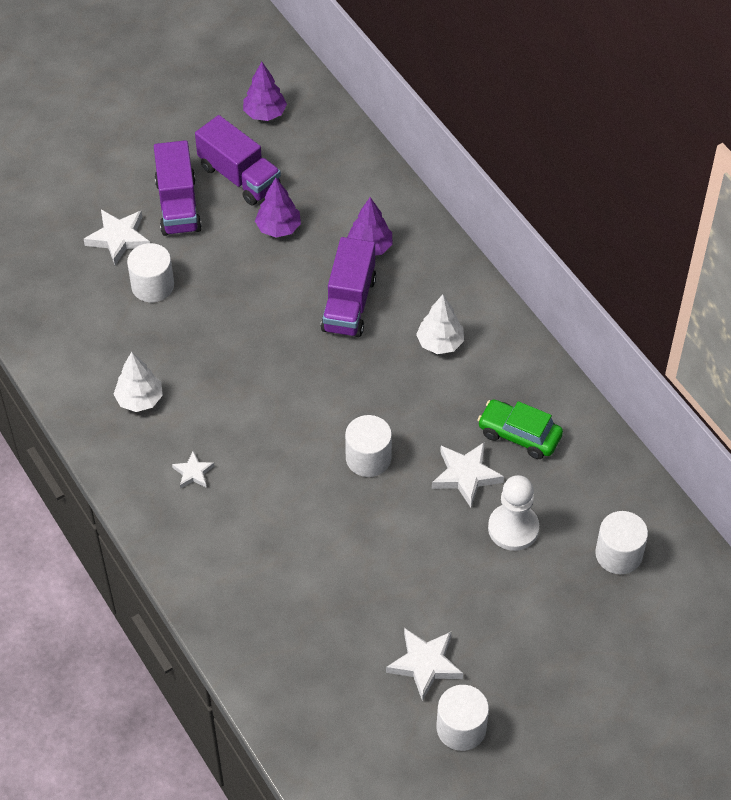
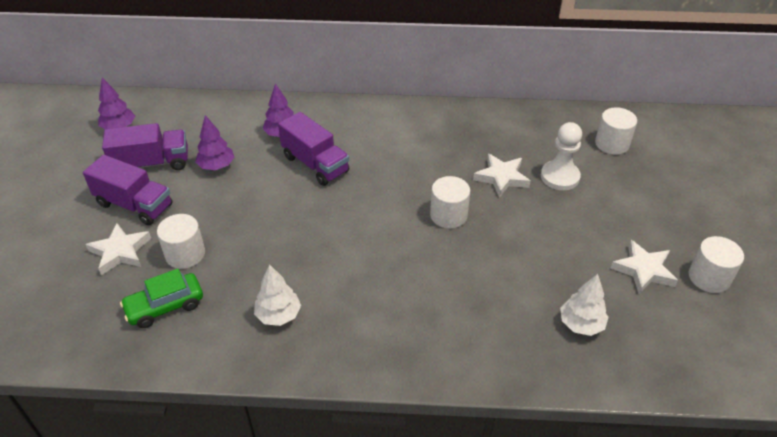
camera: 55 degrees left, 10 degrees down
white star [172,451,215,489] -> none
white tree [416,294,464,354] -> white tree moved to [560,274,609,336]
green car [478,399,563,459] -> green car moved to [120,269,203,328]

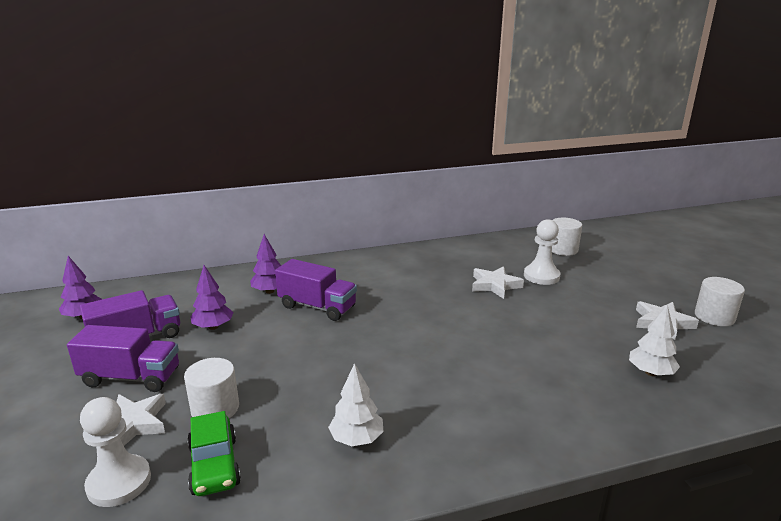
camera: 20 degrees left, 20 degrees down
green car [120,269,203,328] -> green car turned 60 degrees counterclockwise [187,411,241,496]
white cylinder [430,176,470,228] -> none
none -> white pawn [80,397,151,507]

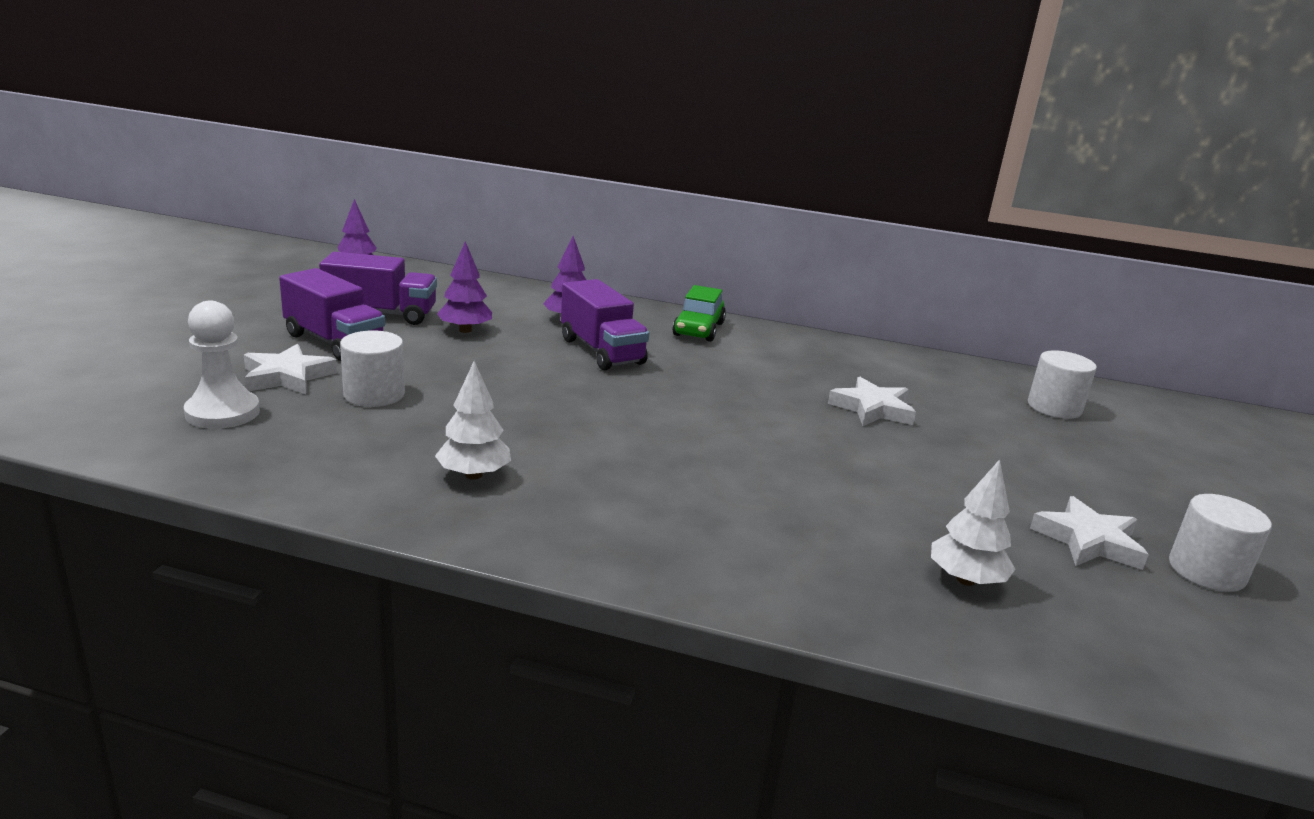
camera: 30 degrees right, 0 degrees up
green car [187,411,241,496] -> green car moved to [672,285,726,342]
white pawn [524,219,560,285] -> none

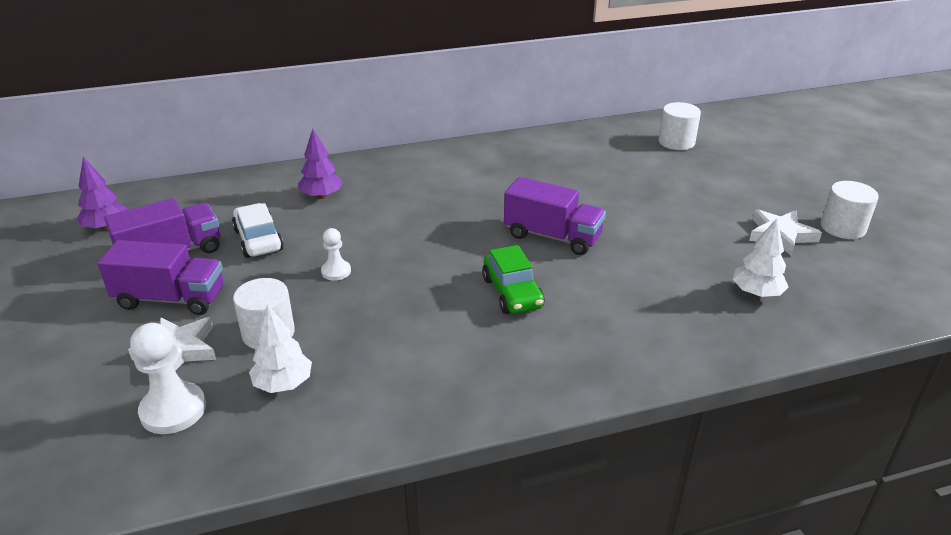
camera: 30 degrees left, 10 degrees up
white tree [435,361,511,480] -> white tree moved to [249,304,312,393]
purple tree [437,241,492,333] -> white car [232,203,284,258]
purple truck [561,279,649,370] -> purple truck moved to [504,177,606,255]
green car [672,285,726,342] -> green car moved to [482,245,544,314]
white star [828,377,916,426] -> none
none -> white pawn [321,228,351,281]

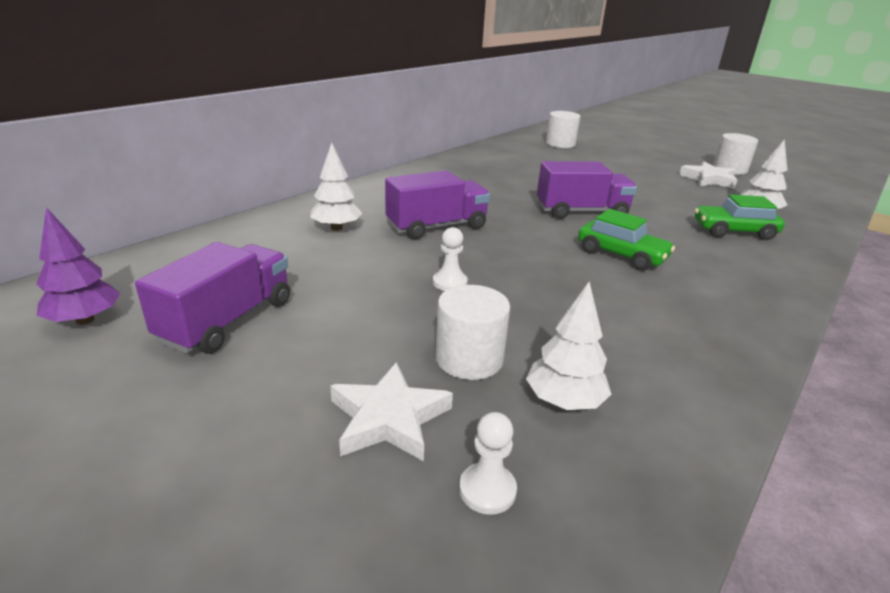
camera: 35 degrees left, 5 degrees down
purple truck [98,240,224,315] -> purple truck moved to [385,171,490,239]
white pawn [130,323,206,434] -> white pawn [459,412,517,515], size x0.58
white car [232,203,284,258] -> none
purple tree [298,129,343,199] -> white tree [310,143,362,231]
none -> green car [694,194,785,240]

